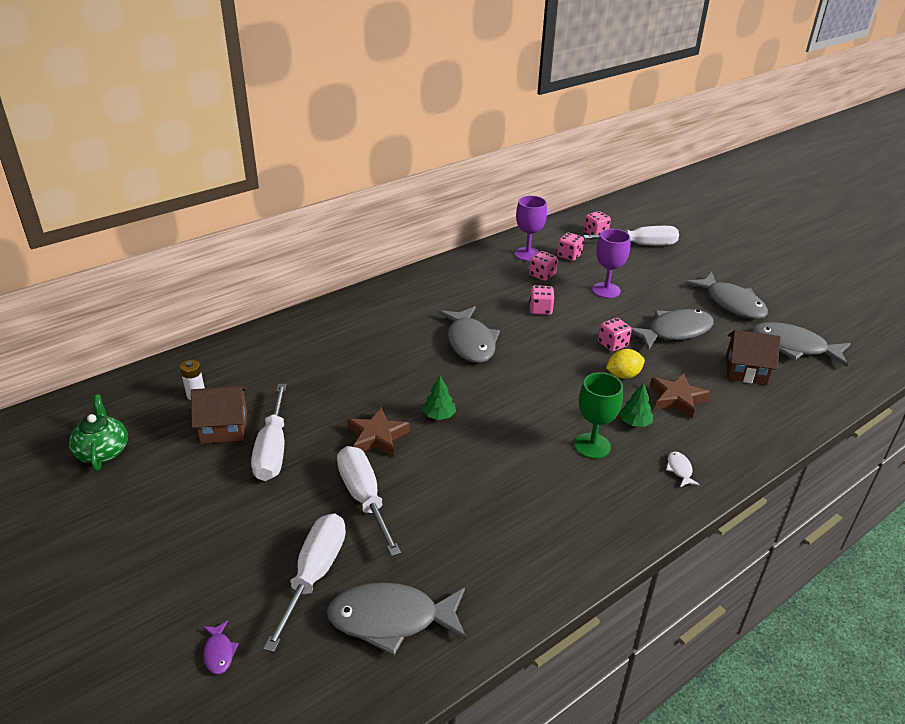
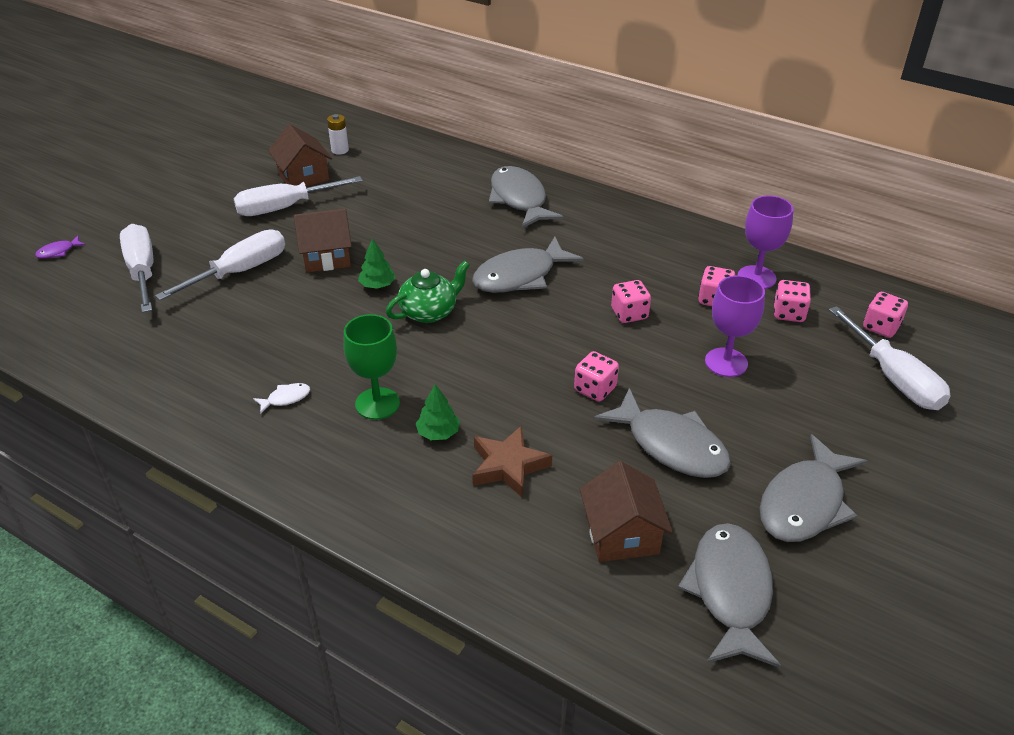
camera: 70 degrees right, 5 degrees up
green teapot [69,394,128,471] -> green teapot moved to [386,261,470,323]
white screwdriver [263,513,346,652] -> white screwdriver turned 105 degrees counterclockwise [120,224,153,313]
grey fish [327,582,466,655] -> grey fish moved to [489,166,564,228]
brown star [347,407,410,457] -> brown house [294,209,352,273]
yellow lemon [606,349,645,379] -> none
white fish [666,451,700,487] -> white fish moved to [253,383,310,414]

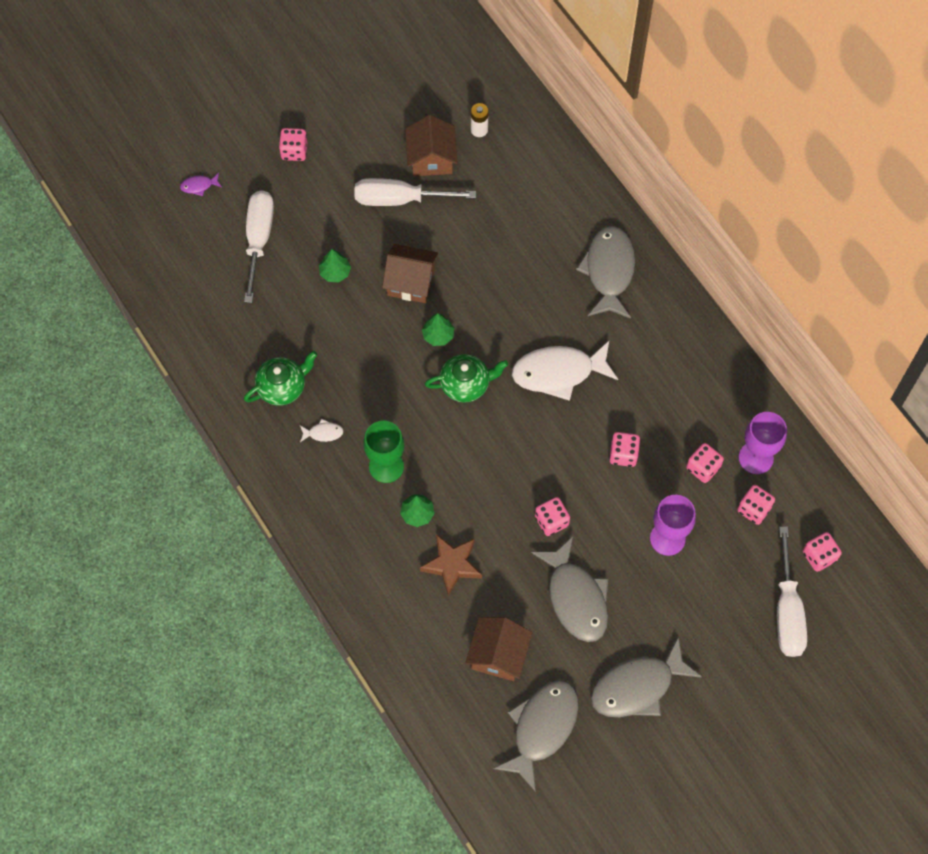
camera: 25 degrees right, 25 degrees up
white screwdriver [155,229,285,301] -> green tree [319,249,351,282]
grey fish [472,237,584,293] -> white fish [512,341,618,401]
none -> green teapot [244,351,317,406]
none -> pink dice [279,128,308,161]

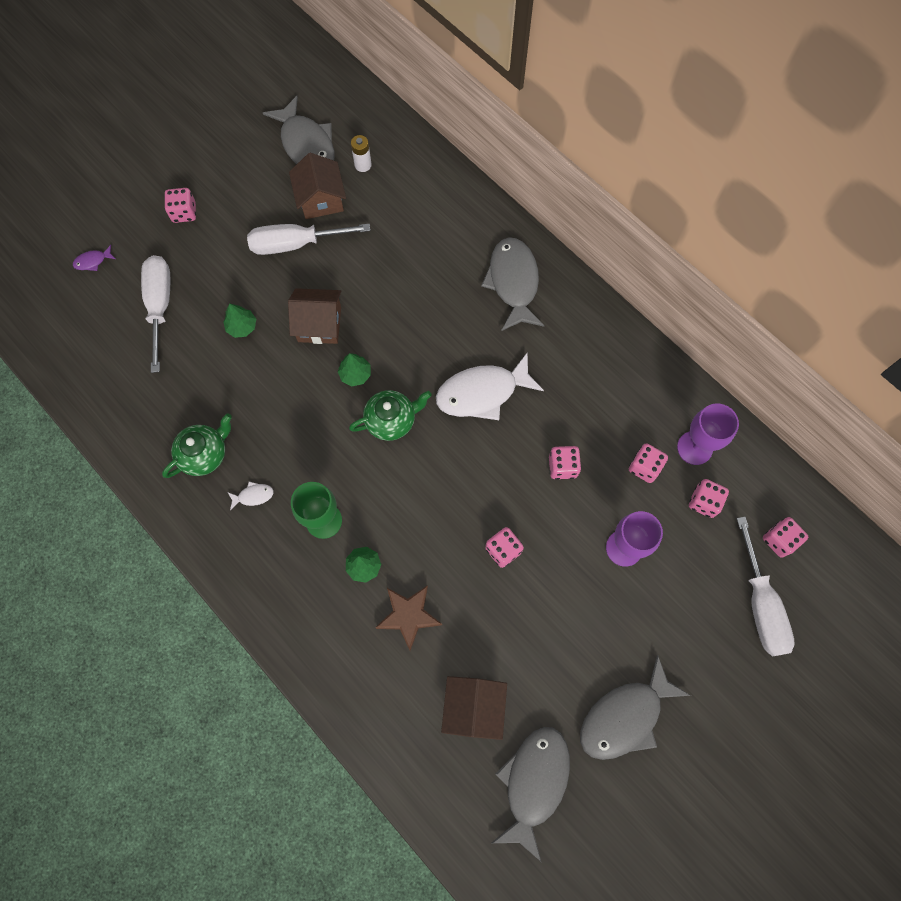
camera: 10 degrees left, 5 degrees up
grey fish [531,536,608,642] -> grey fish moved to [263,96,335,164]

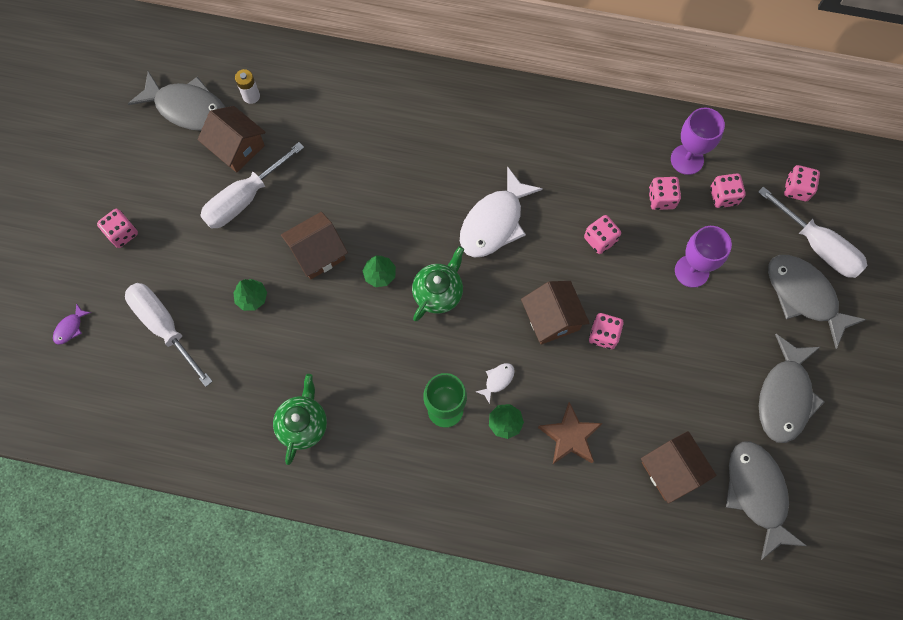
camera: 35 degrees left, 0 degrees up
white fish [227,482,274,510] -> white fish moved to [476,363,515,404]
grey fish [481,237,544,331] -> grey fish moved to [768,255,867,349]
none -> brown house [521,281,590,345]

